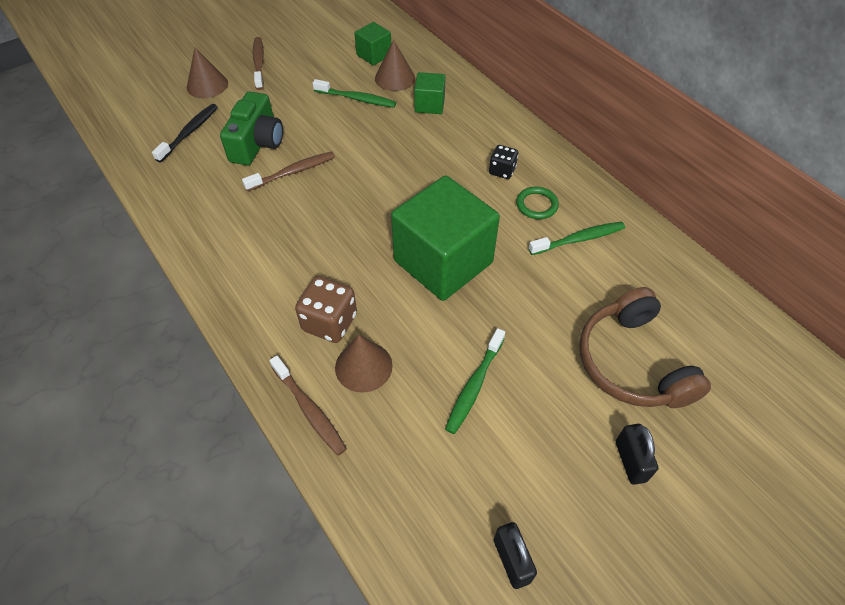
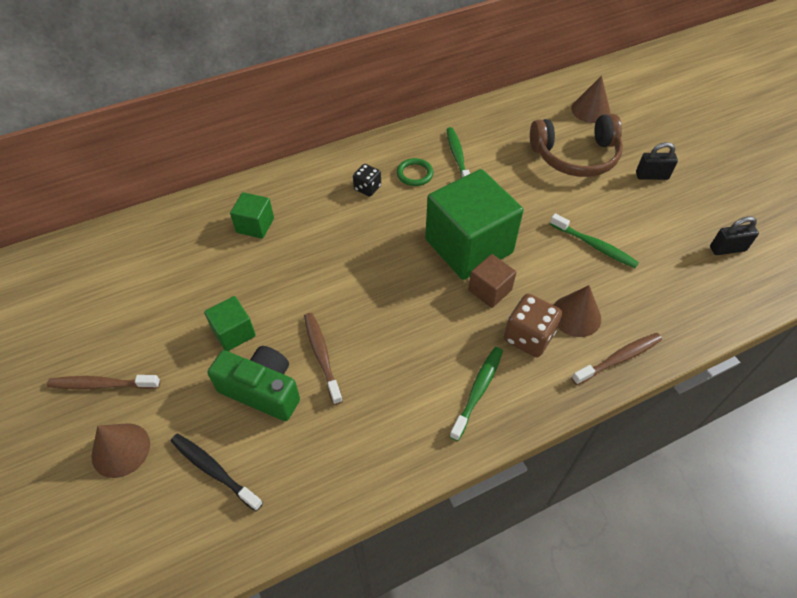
camera: 80 degrees left, 0 degrees up
green toothbrush [313,79,396,107] -> green toothbrush moved to [449,347,503,441]
green cube [354,22,391,65] -> green cube moved to [204,296,256,351]
brown cone [375,40,415,91] -> brown cone moved to [571,75,610,123]
none -> brown cube [468,254,516,308]

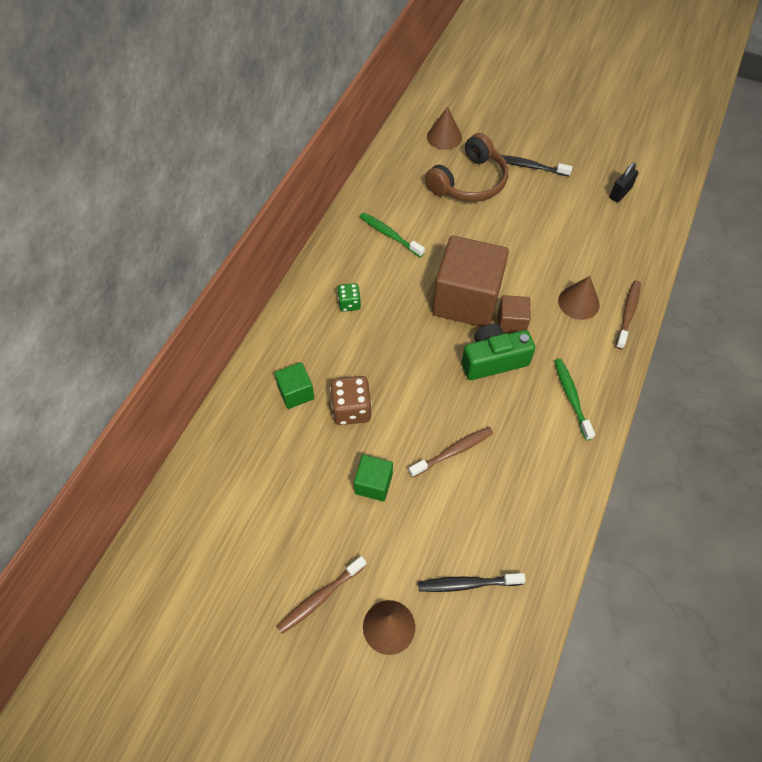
camera: 40 degrees left, 5 degrees up
green camera [208,346,300,421] -> green camera moved to [461,324,535,380]
brown toothbrush [304,313,343,405] -> brown toothbrush turned 120 degrees clockwise [409,427,493,478]
black dice [353,164,381,197] -> green dice [337,283,361,312]
green ring [397,158,433,186] -> none
green cube [425,169,524,280] -> brown cube [432,236,509,327]
brown dice [504,294,562,357] -> brown dice moved to [330,376,372,425]
green toothbrush [550,213,639,268] -> none
black padlock [636,142,678,180] -> black toothbrush [502,155,573,176]

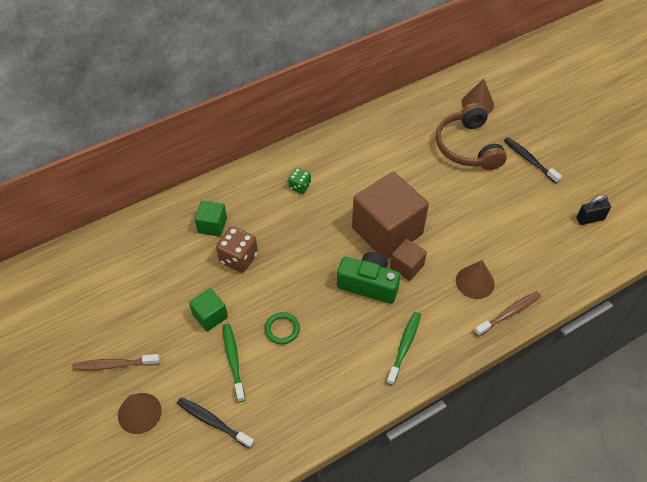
camera: 35 degrees right, 5 degrees down
green toothbrush [359,212,425,257] -> green toothbrush moved to [223,324,245,402]
brown toothbrush [409,427,493,478] -> green ring [265,312,300,344]
brown headphones [425,133,508,202] -> brown headphones turned 90 degrees clockwise [436,103,507,170]

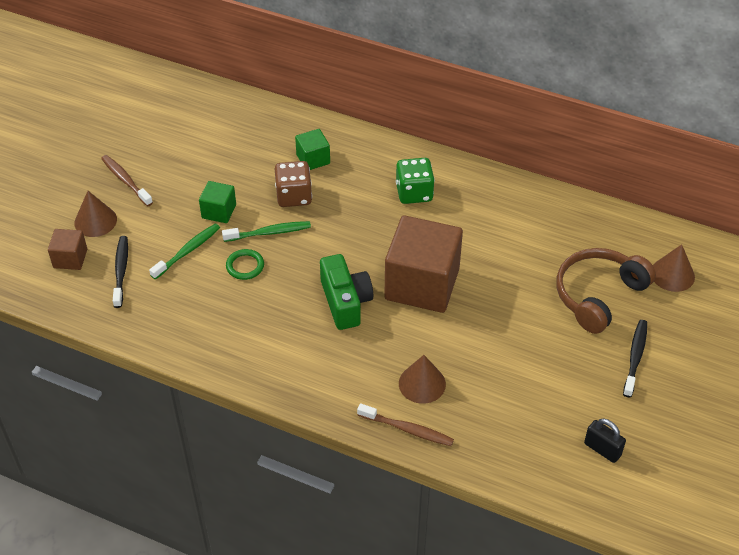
camera: 55 degrees right, 5 degrees down
green dice [288,168,311,194] -> green dice [396,158,435,204], size x1.62
green toothbrush [386,312,421,386] -> green toothbrush moved to [222,221,311,242]
brown cube [390,239,427,281] -> brown cube moved to [48,229,87,270]

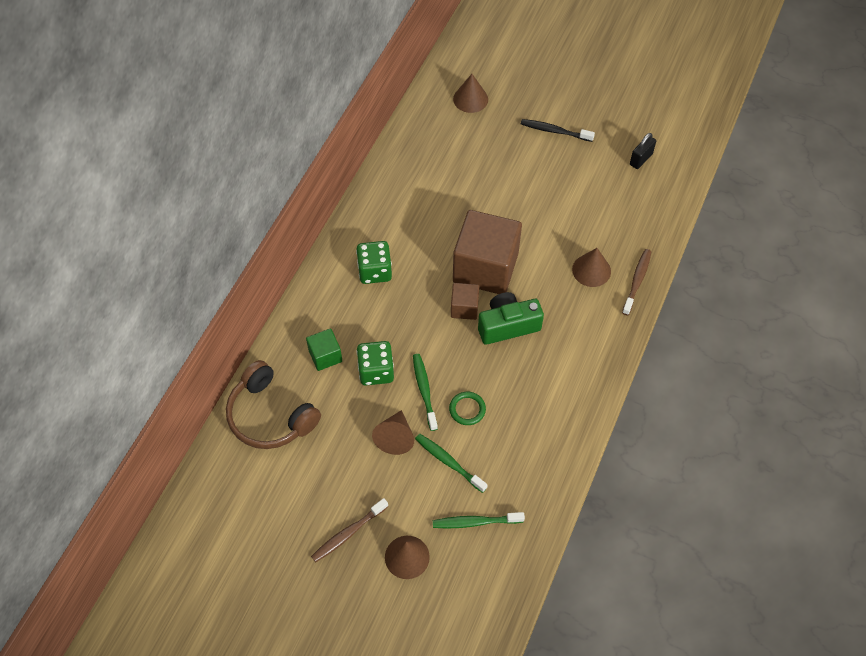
camera: 90 degrees left, 10 degrees up
brown cube [48,229,87,270] -> brown cube moved to [451,283,479,320]
black toothbrush [113,236,128,308] -> green toothbrush [433,512,525,529]
green cube [199,181,236,223] -> brown cone [372,410,414,455]
brown dice [275,161,312,207] -> green dice [357,341,394,385]
brown headphones [556,248,656,334] -> brown headphones moved to [226,360,321,449]

